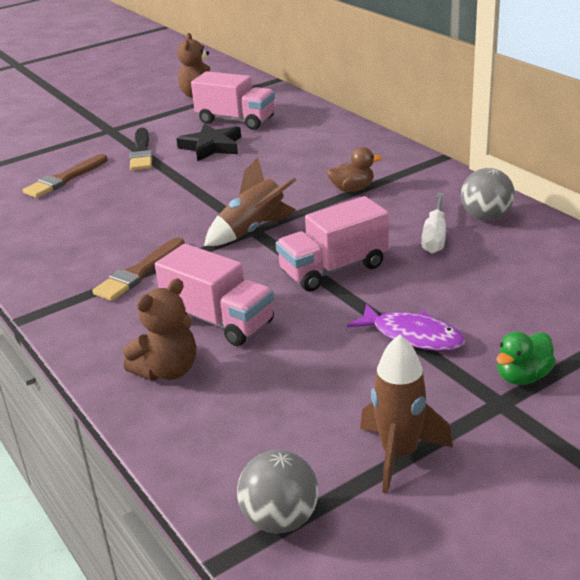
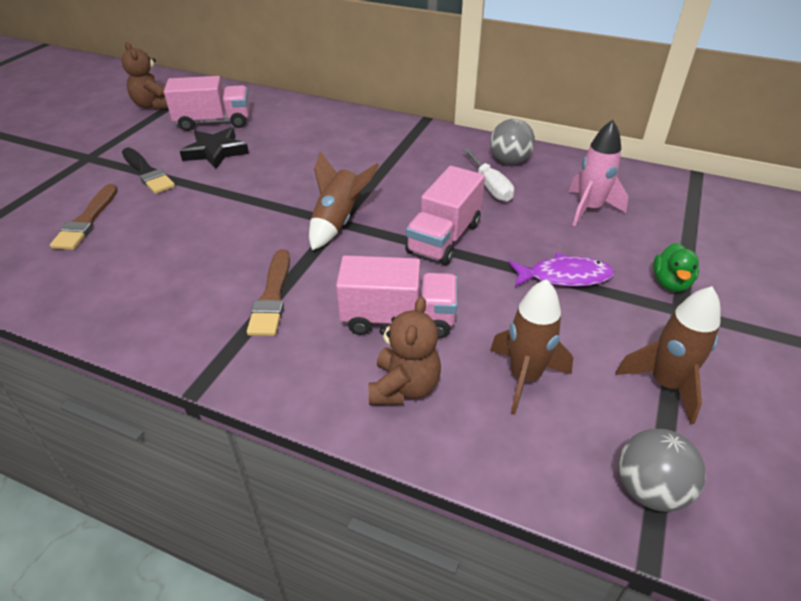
camera: 35 degrees left, 10 degrees up
brown duck [327,147,382,192] -> none
none -> brown rocket [490,279,573,414]
none -> pink rocket [569,120,628,226]

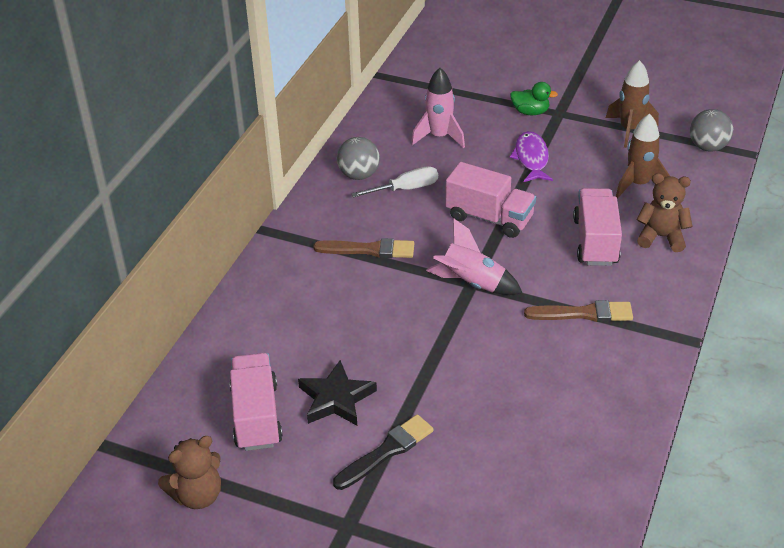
camera: 90 degrees left, 0 degrees up
brown brush [50,184,118,250] -> brown brush moved to [313,238,414,258]
brown rocket [309,151,379,250] -> pink rocket [426,219,522,295]

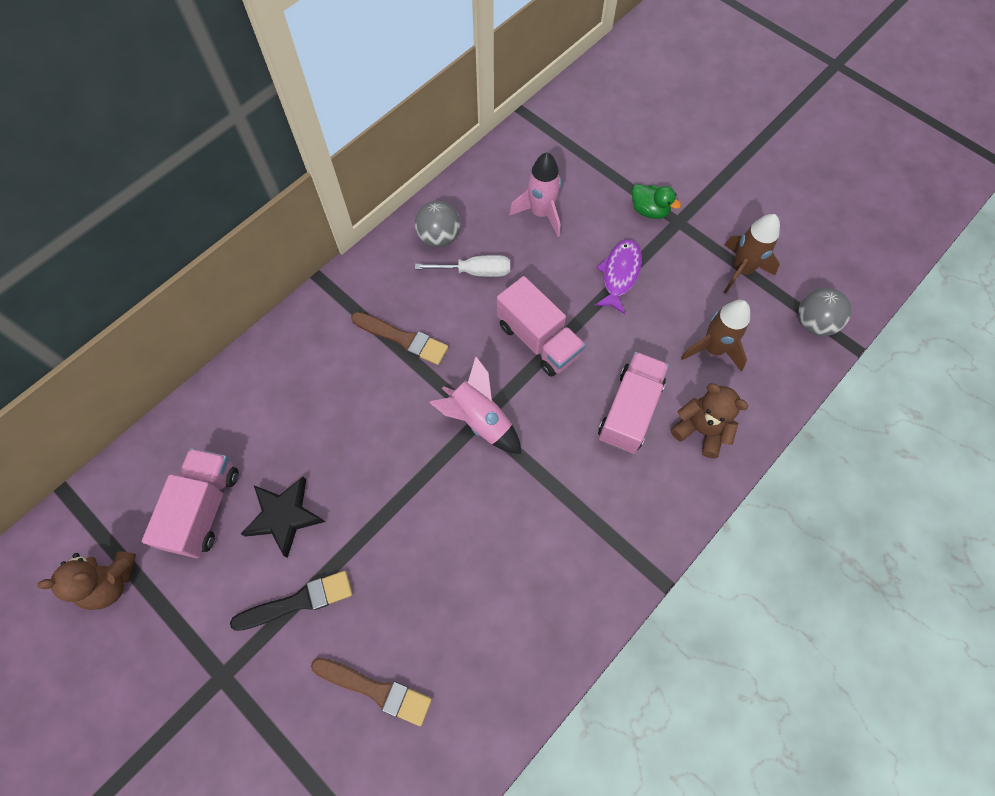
camera: 20 degrees right, 25 degrees up
brown brush [524,300,633,322] -> brown brush moved to [311,658,432,726]

